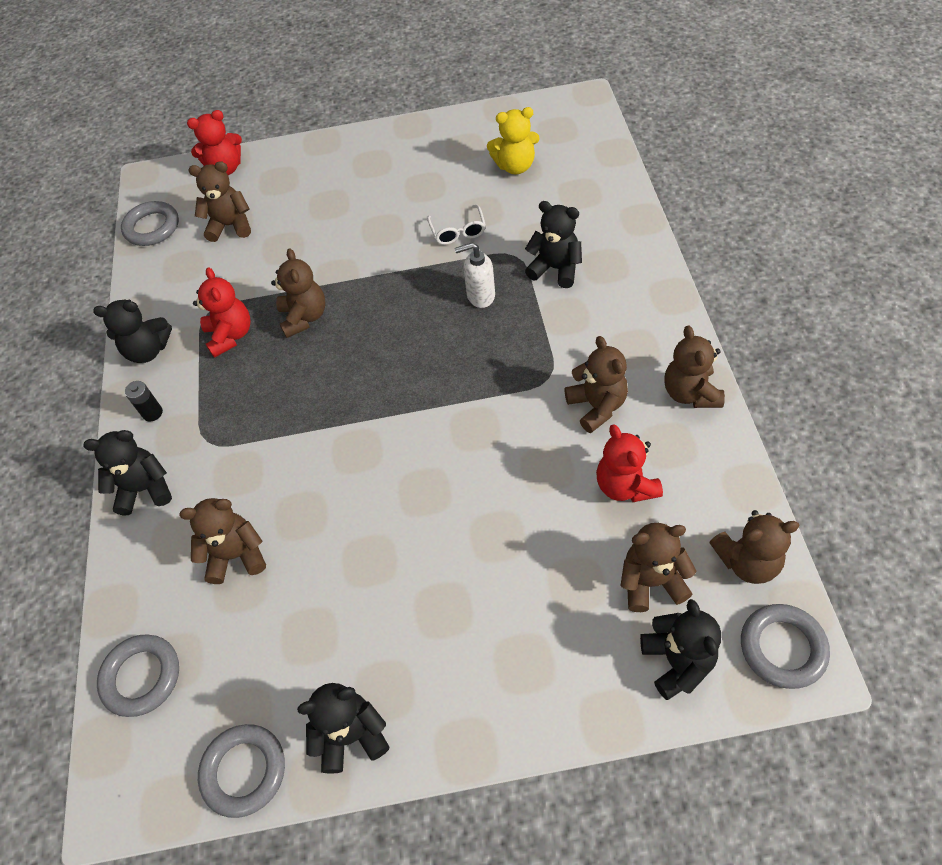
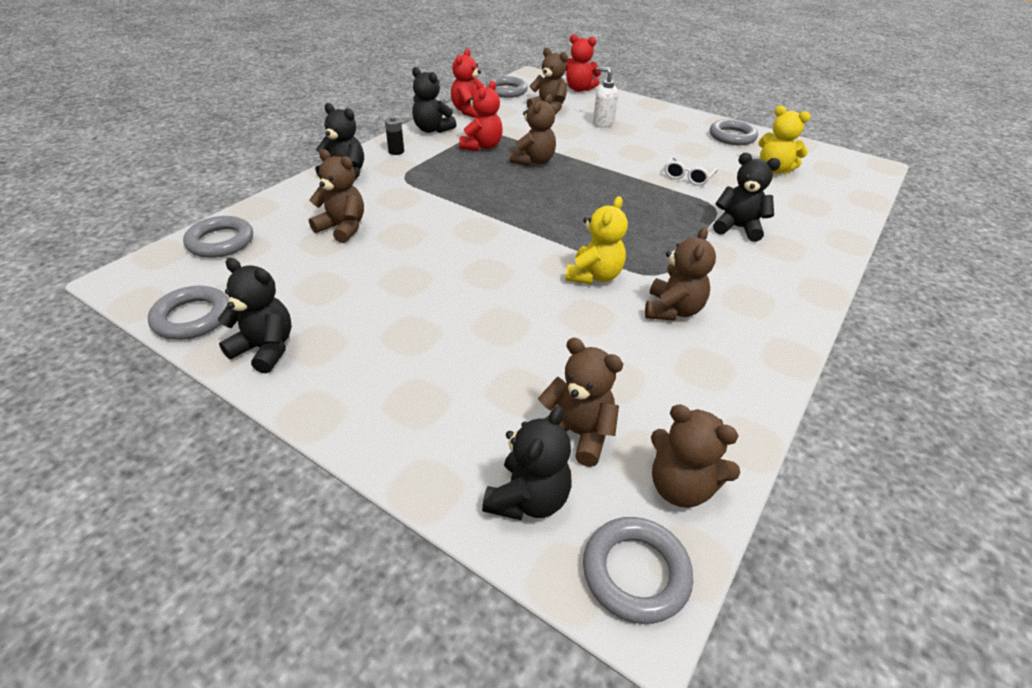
camera: 35 degrees right, 15 degrees down
white soap dispenser [455,242,495,308] -> white soap dispenser moved to [593,67,618,128]
black teddy bear [525,201,582,288] -> black teddy bear turned 45 degrees counterclockwise [713,153,781,242]
red teddy bear [596,424,663,502] -> red teddy bear moved to [451,49,485,118]
brown teddy bear [664,326,725,408] -> none
none -> yellow teddy bear [565,196,628,284]
none -> grey ring [710,119,758,145]

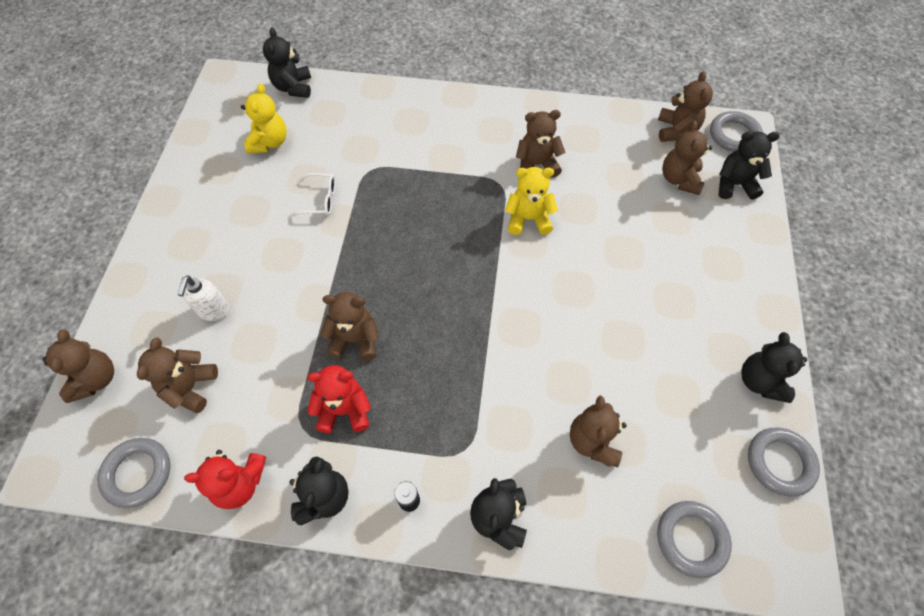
camera: 115 degrees left, 20 degrees up
red teddy bear [565,34,602,92] -> brown teddy bear [42,329,114,403]
grey ring [710,119,758,145] -> none
black teddy bear [713,153,781,242] -> black teddy bear moved to [263,27,311,98]

